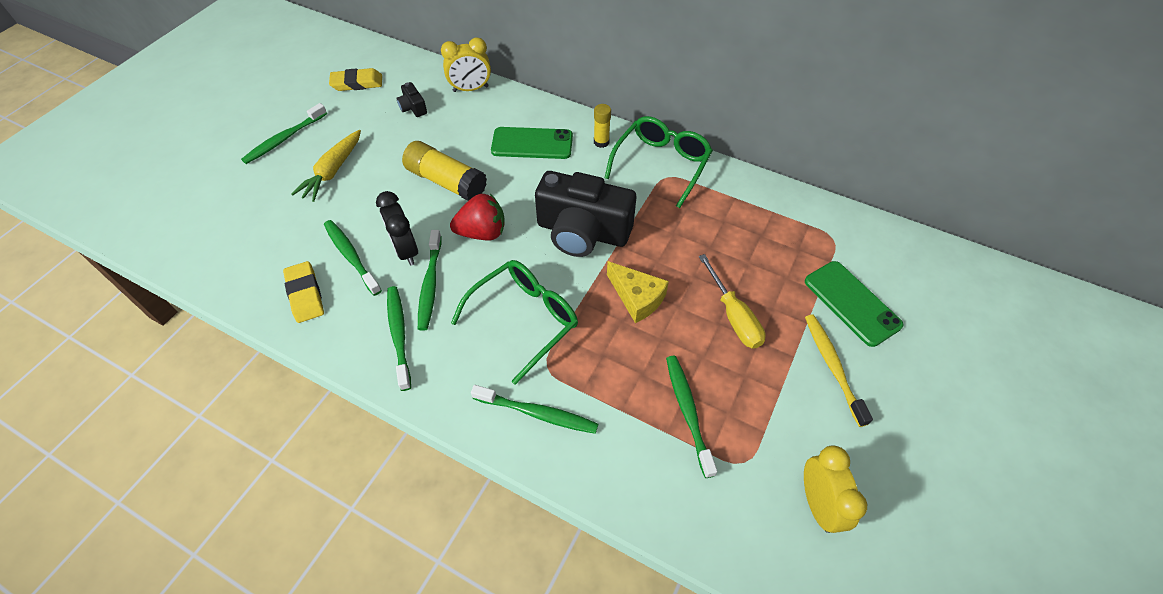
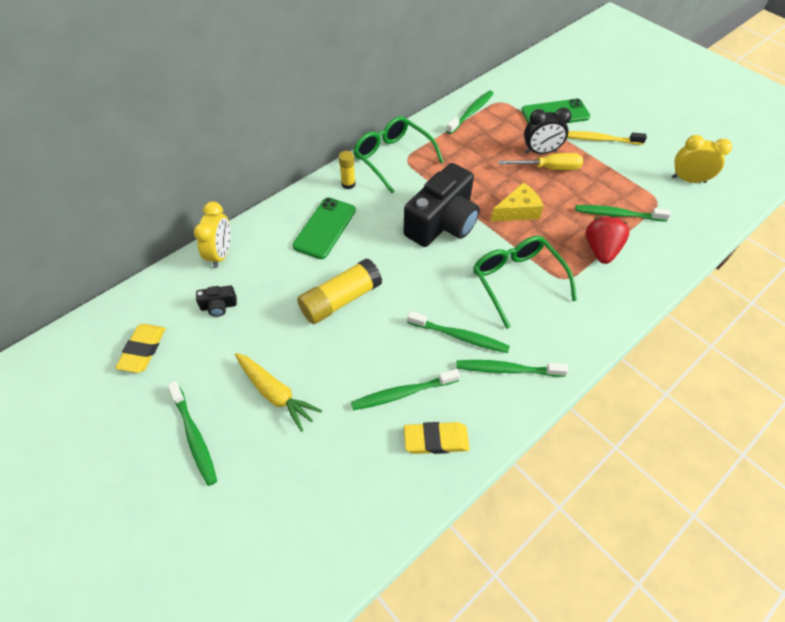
camera: 70 degrees left, 0 degrees up
black clock [376,191,418,266] -> black clock moved to [524,108,572,154]
red strawberry [450,194,505,241] -> red strawberry moved to [586,216,630,264]
green toothbrush [471,385,598,434] -> green toothbrush moved to [446,91,494,134]

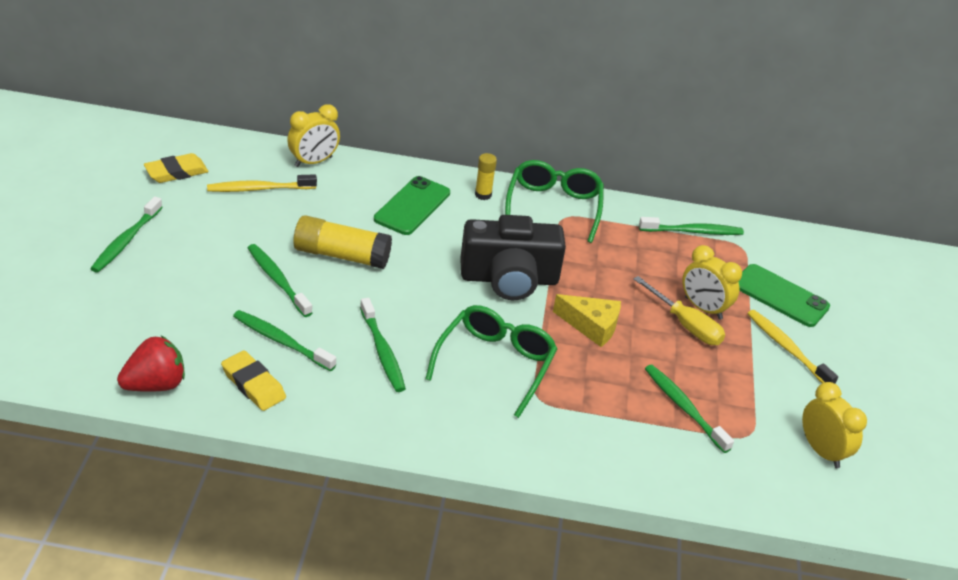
camera: 45 degrees right, 15 degrees down
black camera [196,285,237,317] -> yellow toothbrush [207,174,317,192]
yellow carrot [235,353,322,432] -> none
green phone [292,197,356,259] -> green phone turned 45 degrees counterclockwise [374,176,450,235]
green toothbrush [456,360,568,377] -> green toothbrush moved to [248,244,312,317]
black clock [524,108,572,154] -> yellow clock [682,245,742,320]
red strawberry [586,216,630,264] -> red strawberry moved to [117,336,185,392]

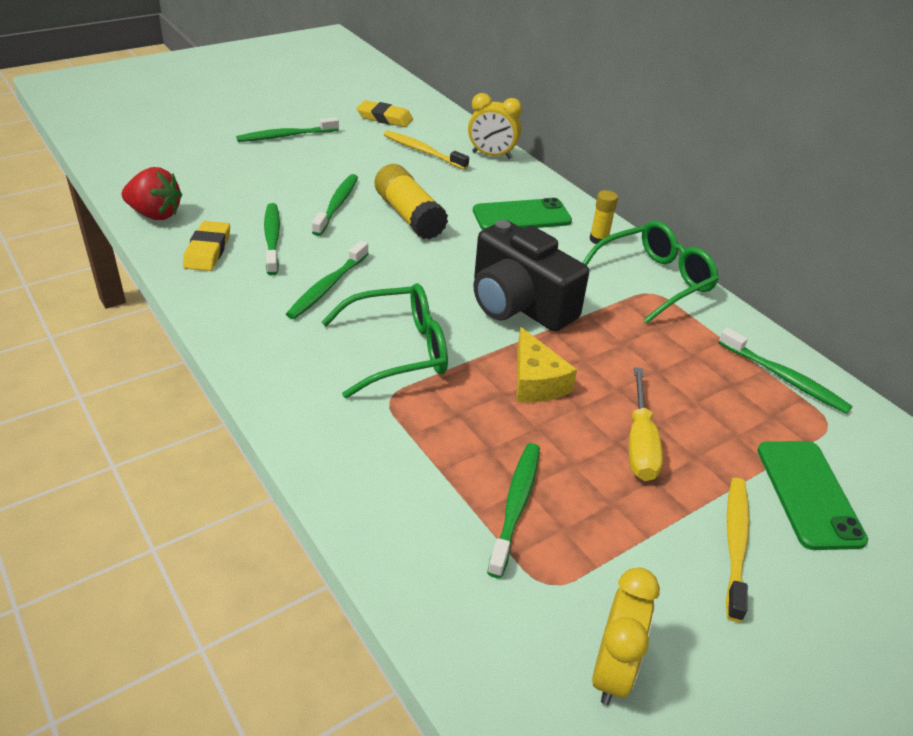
camera: 50 degrees right, 0 degrees up
yellow clock [682,245,742,320] -> none

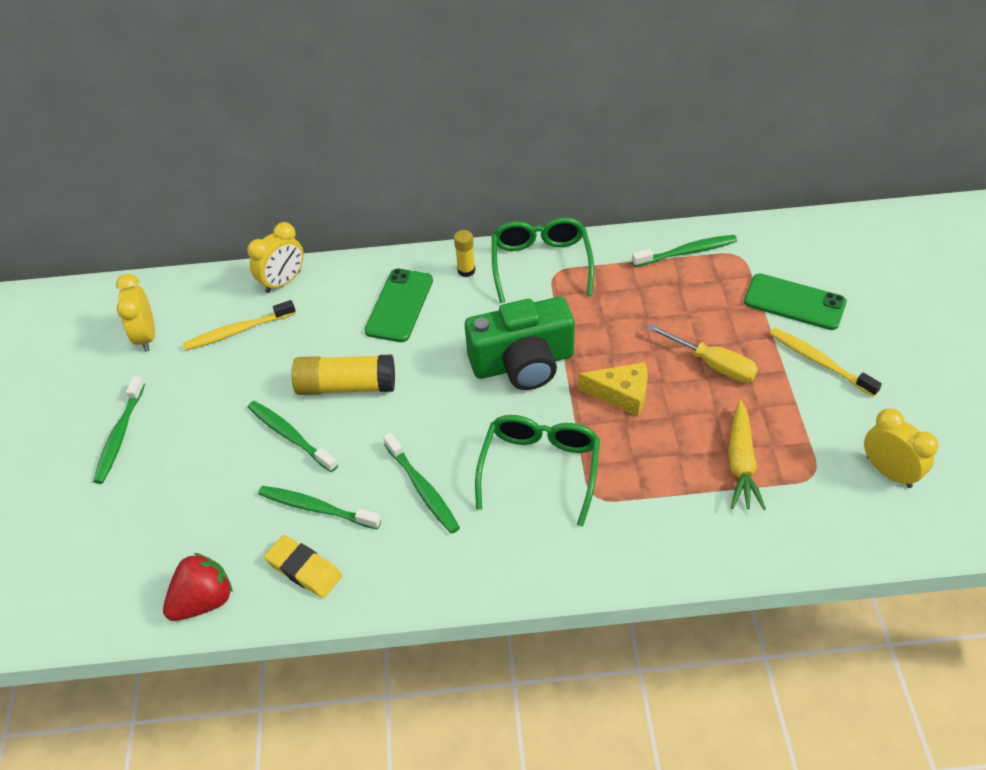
camera: 55 degrees left, 10 degrees up
yellow eraser [357,100,413,127] -> yellow clock [116,274,155,352]
black camera [474,220,589,332] -> green camera [465,297,575,390]
green toothbrush [487,443,540,578] -> yellow carrot [728,400,766,510]

